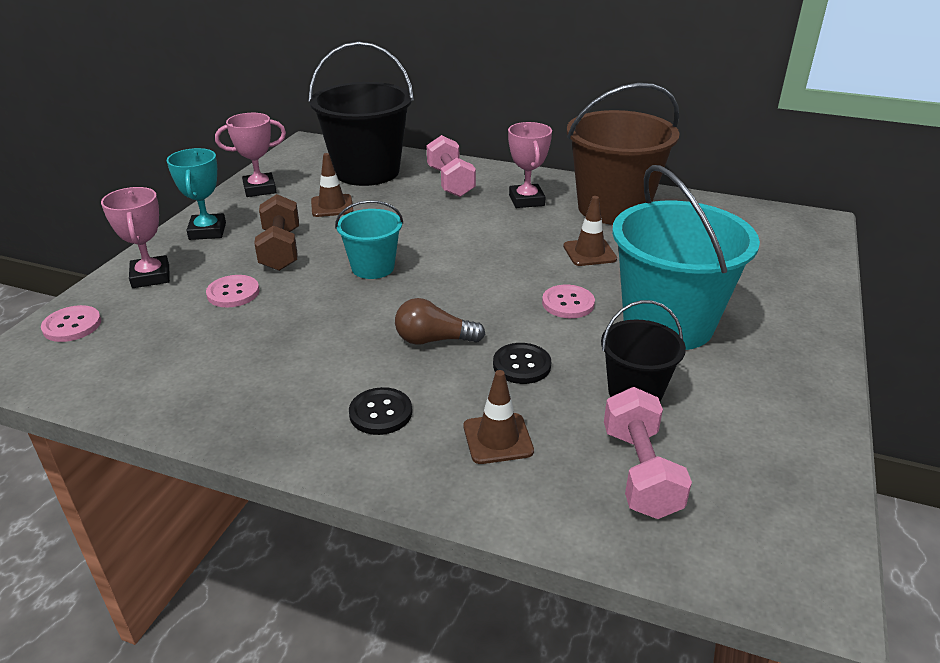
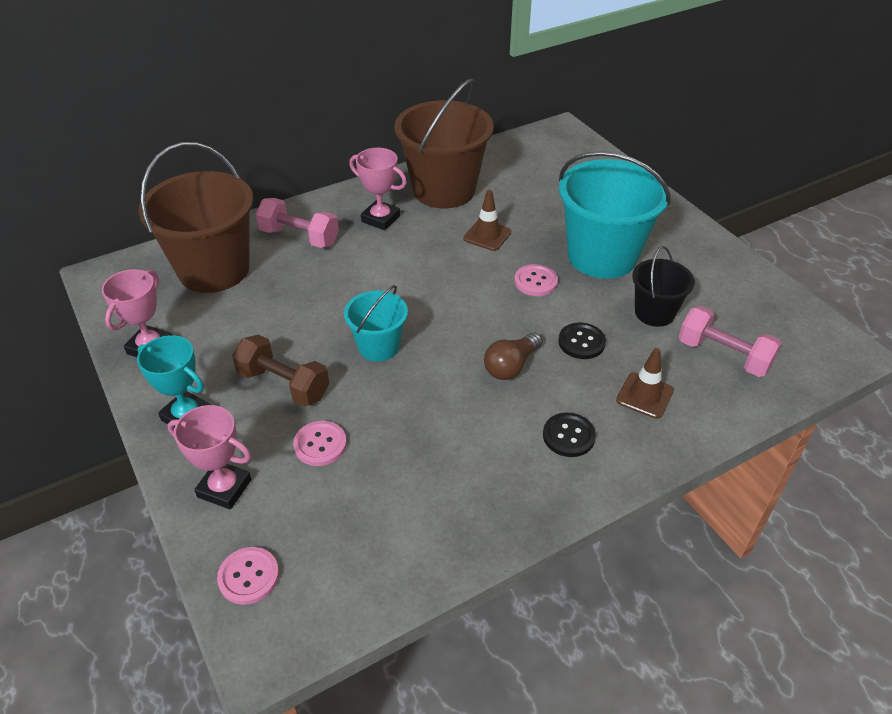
camera: 50 degrees left, 10 degrees up
black bucket [309,42,414,186] -> brown bucket [138,142,253,293]
brown traffic cone [311,153,353,217] -> none

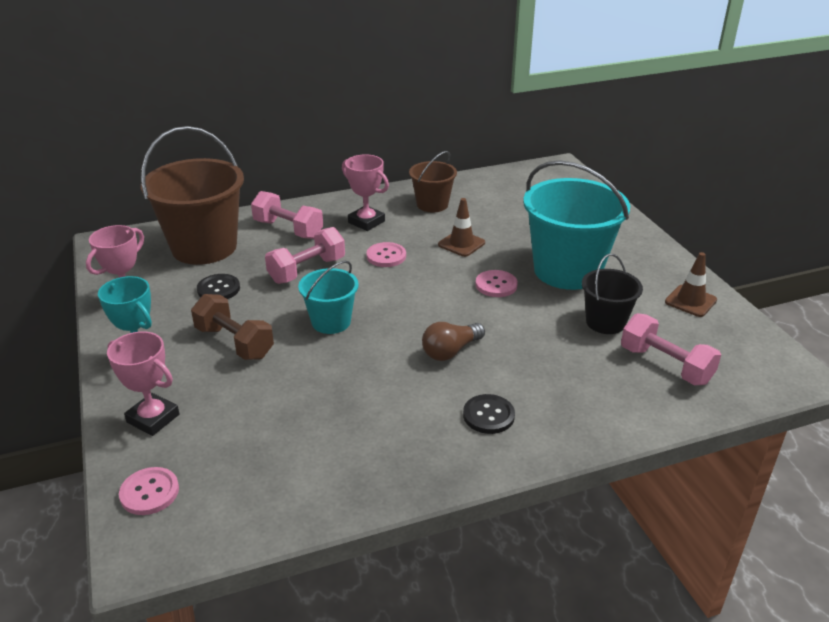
camera: 10 degrees right, 10 degrees down
pink button [293,421,347,466] -> pink button moved to [366,242,406,267]
brown bucket [394,79,494,208] -> brown bucket [409,151,457,212], size x0.53
black button [558,323,606,359] -> black button moved to [197,274,240,299]
brown traffic cone [616,348,674,419] -> brown traffic cone moved to [665,252,717,317]
none -> pink dumbbell [265,227,345,284]

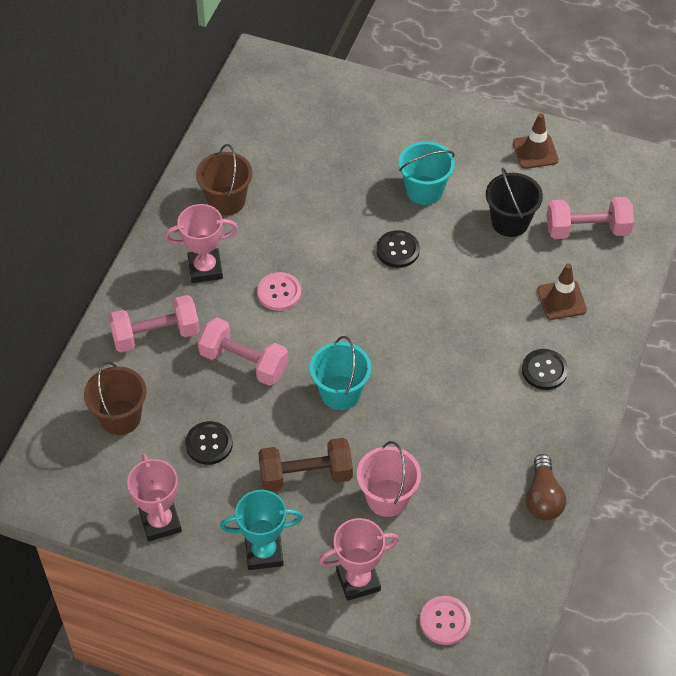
camera: 50 degrees left, 20 degrees up
brown bucket [141,126,244,265] -> brown bucket [84,361,147,435], size x0.53
pink dumbbell [265,227,345,284] -> pink dumbbell turned 60 degrees counterclockwise [197,317,288,386]
brown light bulb [422,322,485,361] -> brown light bulb moved to [526,454,566,520]
brown traffic cone [438,198,485,257] -> brown traffic cone moved to [537,264,587,320]
pink button [475,270,518,297] -> black button [376,230,420,268]
turquoise bucket [523,160,630,290] -> turquoise bucket [399,141,455,205], size x0.53
none -> pink bucket [357,441,421,517]

